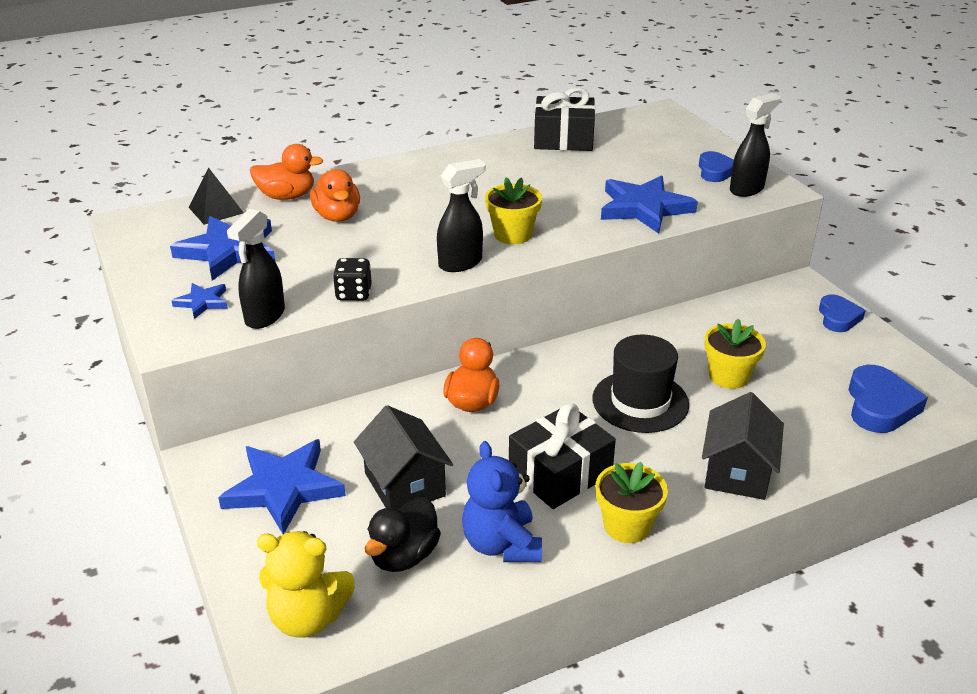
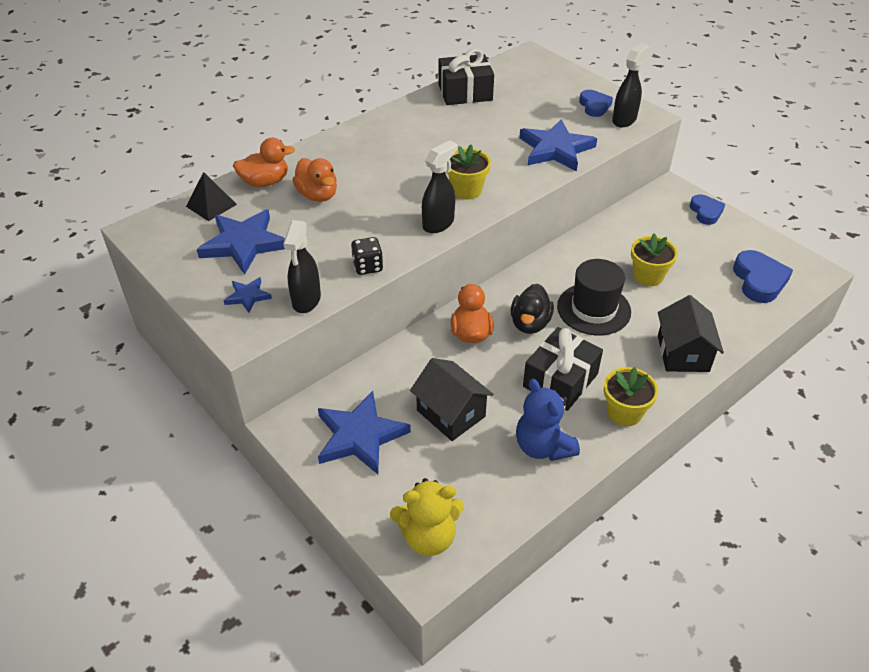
camera: 15 degrees left, 10 degrees up
black duck [365,497,441,572] -> black duck moved to [511,284,554,334]

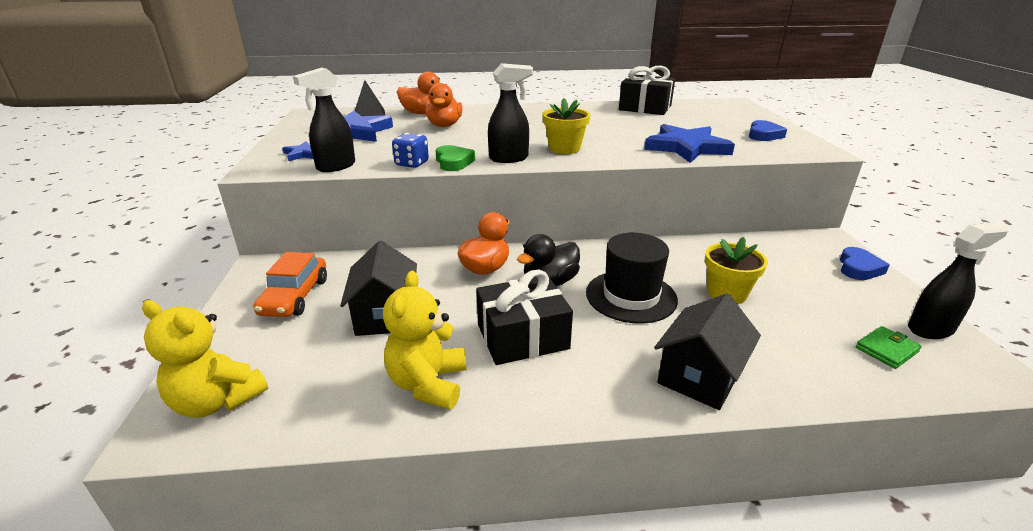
camera: 35 degrees right, 15 degrees down
blue star [318,391,411,474] -> orange car [253,252,327,317]
black dice [351,237,383,275] -> blue dice [392,133,429,168]
blue teddy bear [516,379,580,461] -> yellow teddy bear [383,271,466,409]
yellow flower pot [604,367,658,426] -> none
black spray bottle [612,43,649,127] -> black spray bottle moved to [908,223,1008,339]
blue heart [733,250,793,303] -> green wallet [856,326,922,369]
none -> green heart [436,145,475,171]

